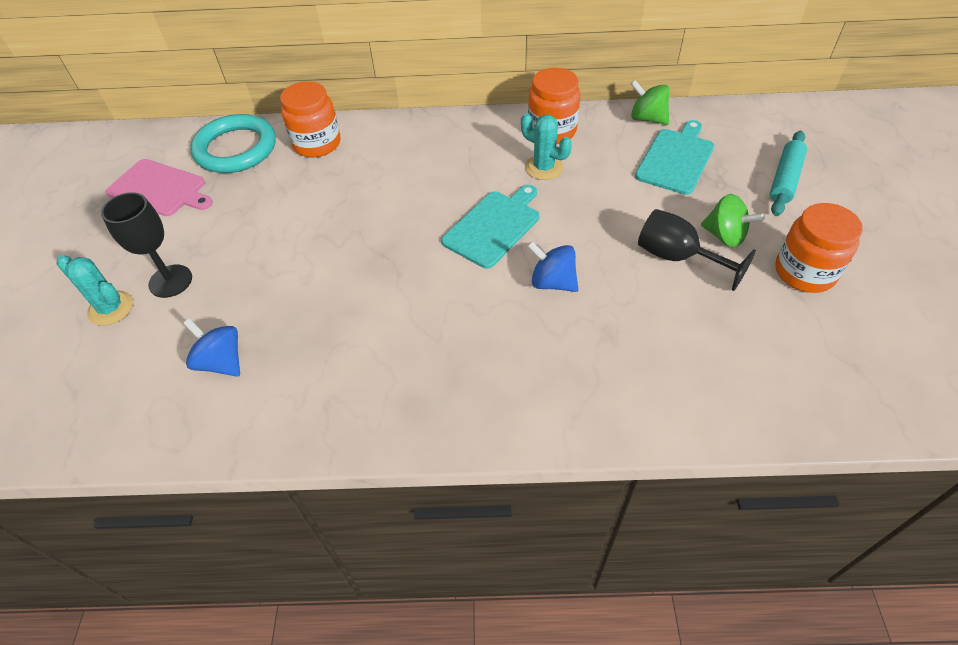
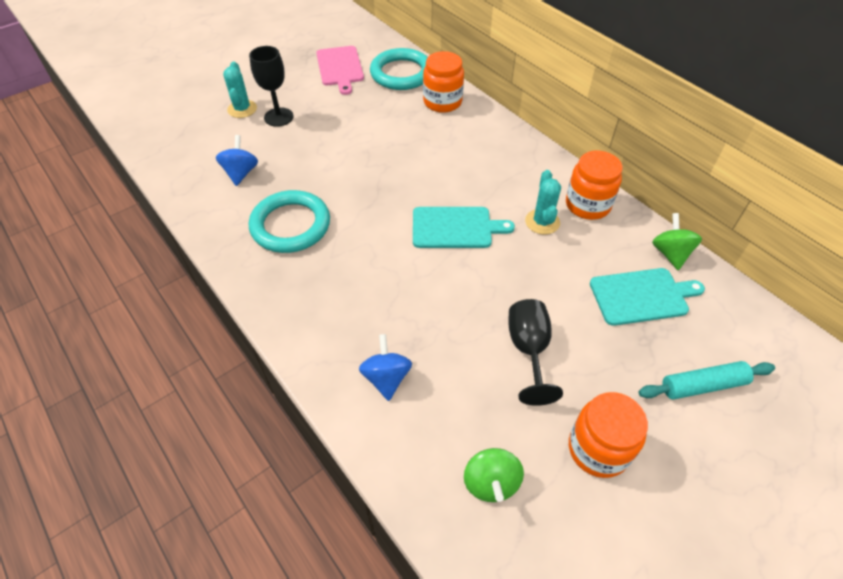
camera: 50 degrees right, 0 degrees up
blue spinning top [527,241,578,292] -> blue spinning top moved to [359,334,412,401]
green spinning top [701,194,765,247] -> green spinning top moved to [464,448,524,502]
none -> turquoise ring [249,190,330,253]

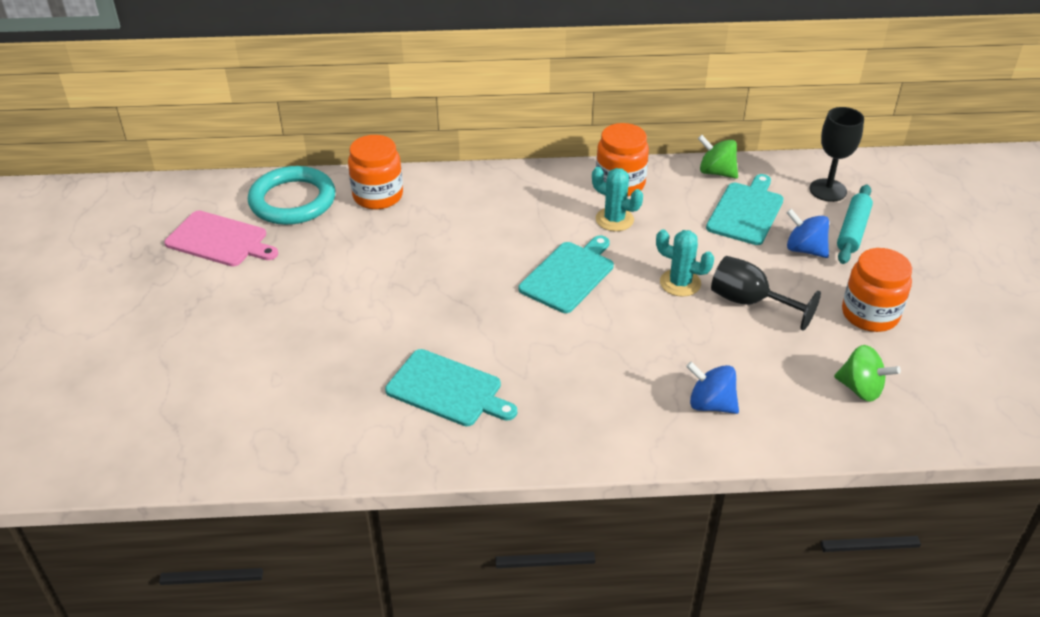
camera: 55 degrees left, 10 degrees down
blue spinning top [216,135,258,186] -> blue spinning top moved to [786,209,829,258]
turquoise cactus [223,61,257,118] -> turquoise cactus moved to [656,229,714,297]
black goblet [249,46,294,127] -> black goblet moved to [810,107,864,202]
turquoise ring [249,190,330,253] -> turquoise cutting board [385,349,517,426]

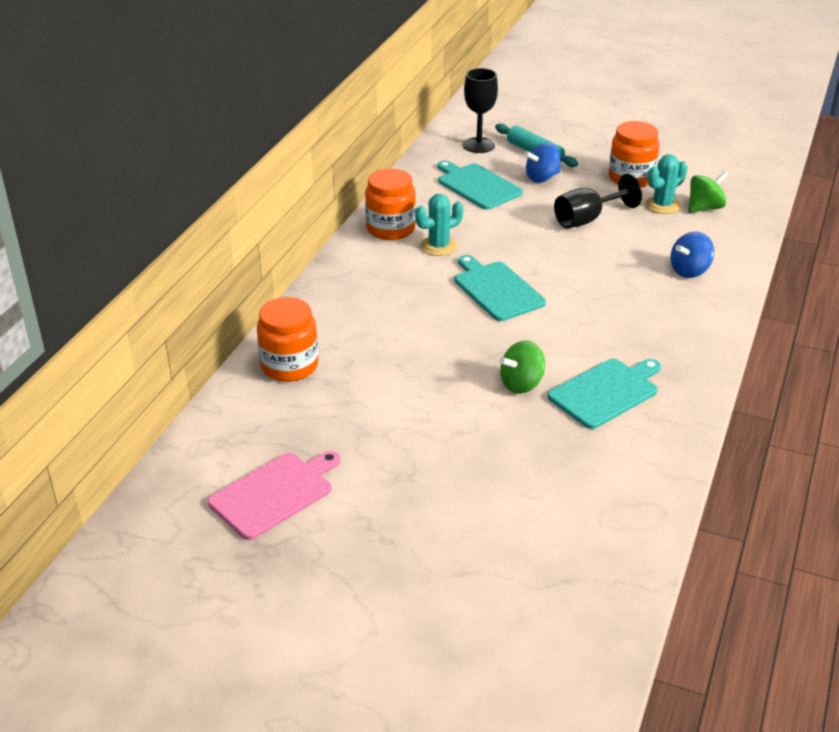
camera: 65 degrees left, 5 degrees down
turquoise ring [248,166,336,225] -> none
turquoise cactus [656,229,714,297] -> turquoise cactus moved to [645,154,688,214]
green spinning top [698,135,738,179] -> green spinning top moved to [499,341,545,394]

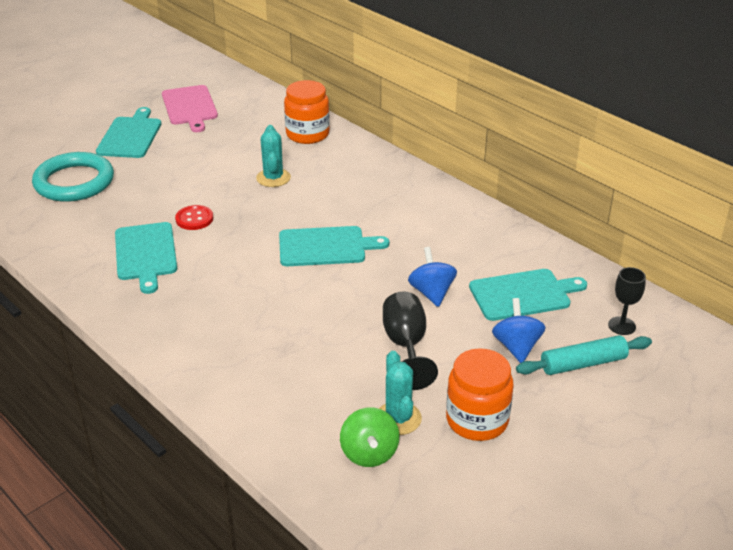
camera: 115 degrees right, 0 degrees up
orange jar [365,168,416,240] -> none
turquoise cactus [415,194,464,256] -> turquoise cactus moved to [256,125,291,187]
black goblet [463,68,498,153] -> black goblet [608,267,646,335], size x0.66
green spinning top [499,341,545,394] -> red button [175,205,213,230]
blue spinning top [670,231,714,278] -> blue spinning top moved to [408,247,457,307]
none -> turquoise ring [32,152,114,202]
none -> turquoise cutting board [96,107,161,158]

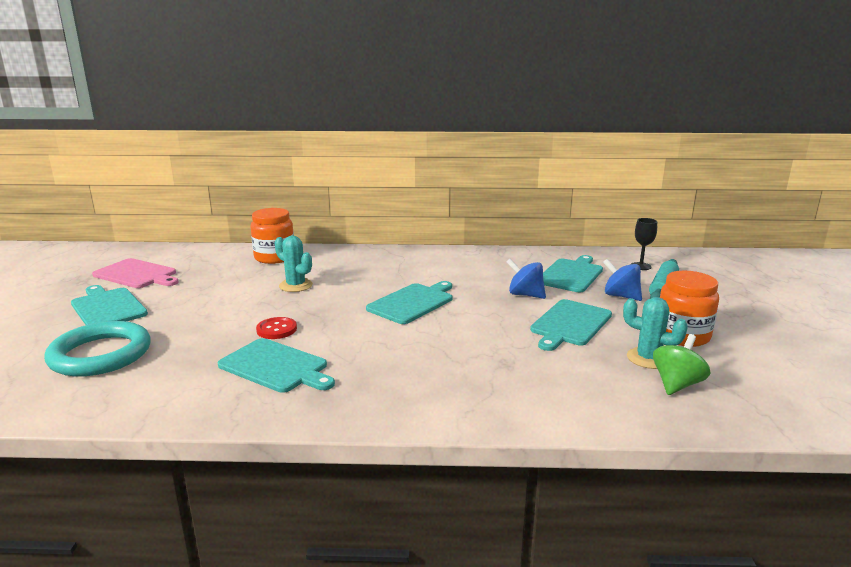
camera: 45 degrees left, 15 degrees down
green spinning top [340,407,399,467] -> green spinning top turned 90 degrees counterclockwise [653,334,711,395]
black goblet [383,291,438,390] -> turquoise cutting board [530,299,612,351]

